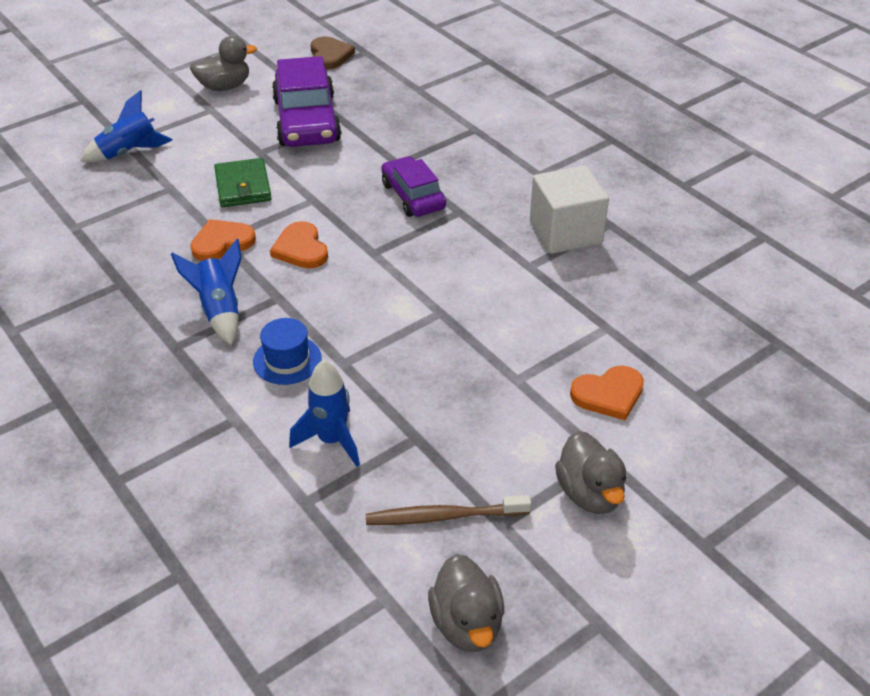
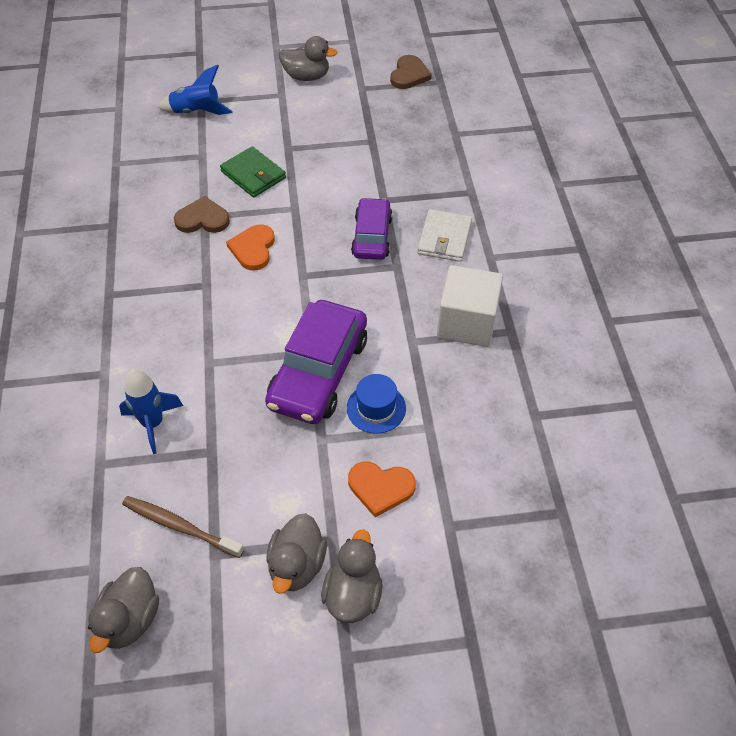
camera: 30 degrees right, 10 degrees up
blue rocket [171,239,242,345] -> none
orange heart [190,219,256,261] -> brown heart [174,196,230,233]
green wallet [214,158,272,207] -> green wallet turned 60 degrees counterclockwise [220,146,286,197]
blue hat [253,318,322,385] -> blue hat moved to [347,374,406,434]
purple car [272,56,342,147] -> purple car moved to [265,300,367,424]
none -> grey duck [321,529,383,623]
none -> white wallet [417,209,472,262]

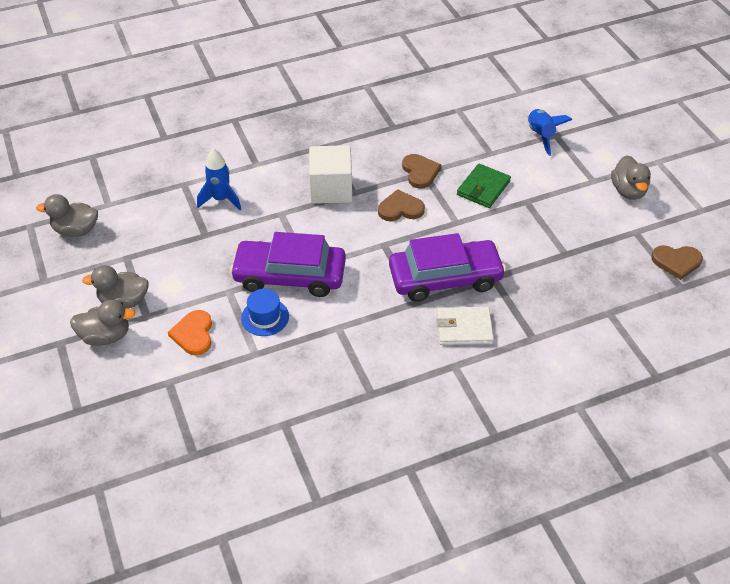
camera: 75 degrees right, 5 degrees down
brown toothbrush [122,496,244,558] -> none
orange heart [226,224,275,271] -> brown heart [378,189,425,221]
purple car [351,197,393,260] -> purple car [389,233,506,302], size x1.61
white cube [437,265,503,347] -> white cube moved to [309,145,352,204]

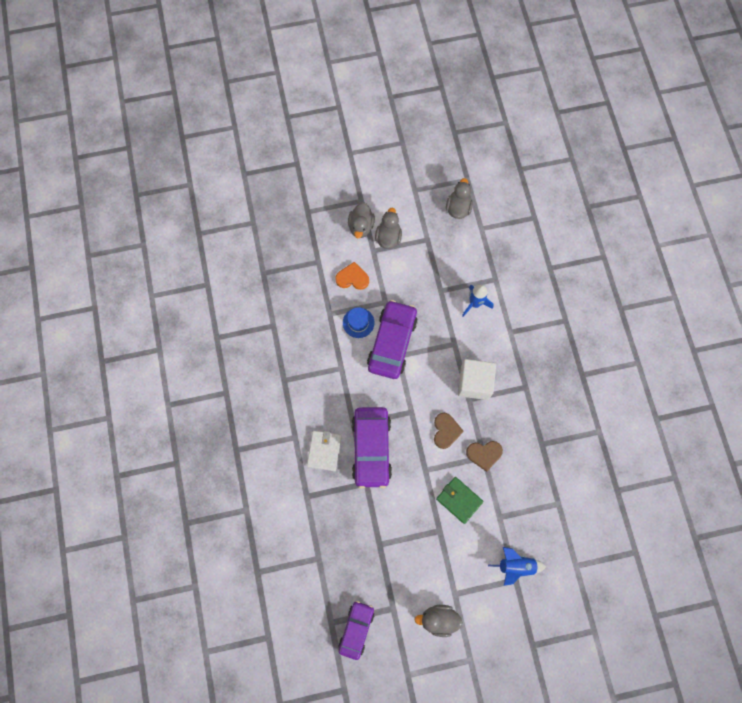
camera: 100 degrees right, 25 degrees up
brown heart [651,245,703,280] -> purple car [338,601,374,660]

